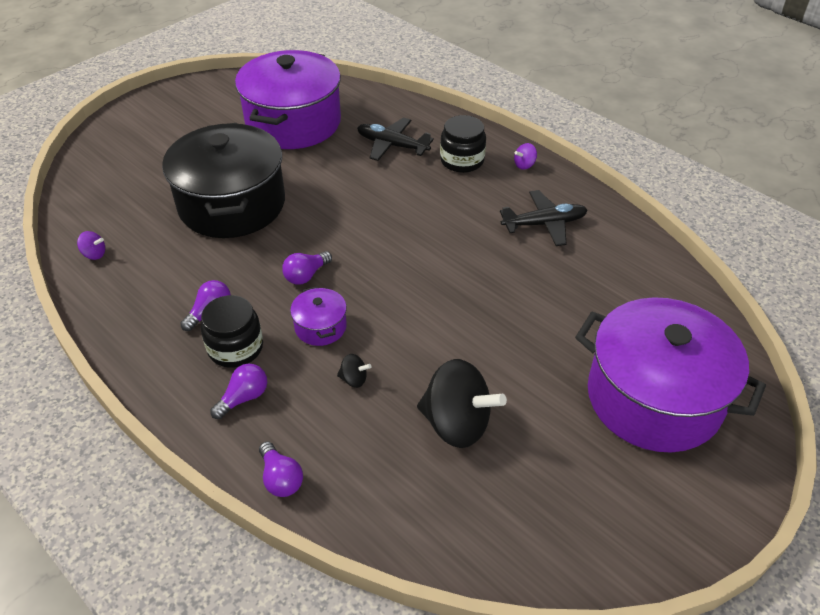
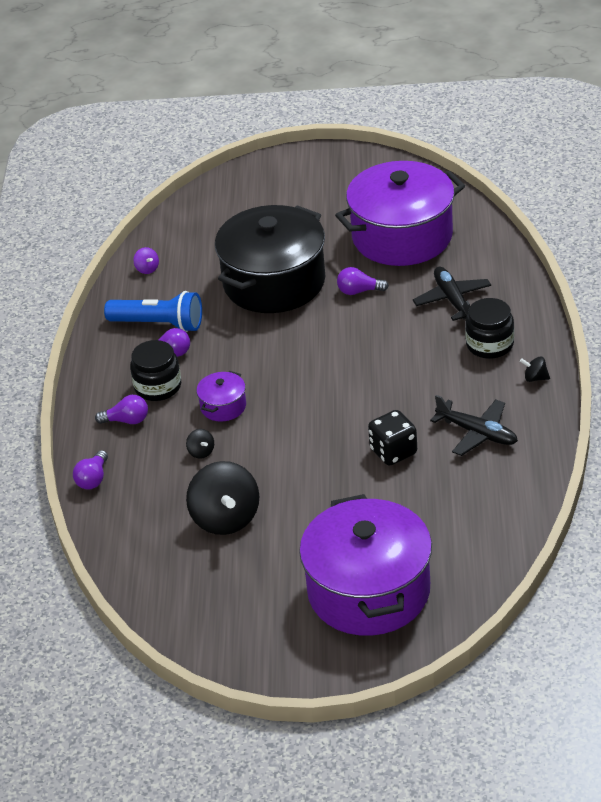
camera: 50 degrees right, 5 degrees down
purple light bulb [282,251,332,285] -> purple light bulb moved to [337,267,389,295]
purple spinning top [514,143,537,170] -> black spinning top [520,356,550,382]
none -> blue flashlight [104,291,202,332]
none -> black dice [368,410,417,466]

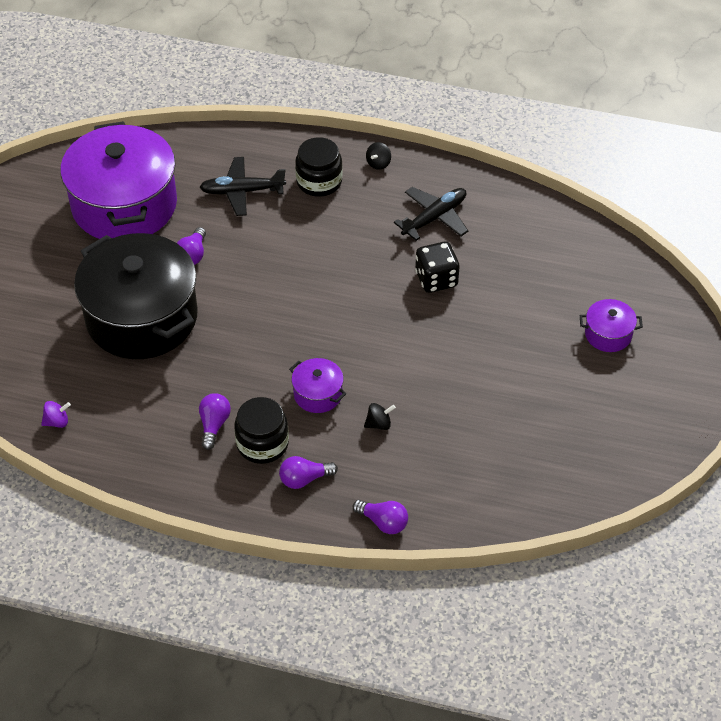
camera: 80 degrees left, 10 degrees up
purple light bulb [95,395,148,424] -> purple light bulb turned 120 degrees counterclockwise [279,456,338,489]
blue flashlight [104,291,202,332] -> none
black spinning top [186,461,259,535] -> none
purple pot [299,494,432,636] -> purple pot [580,299,643,352], size x0.42

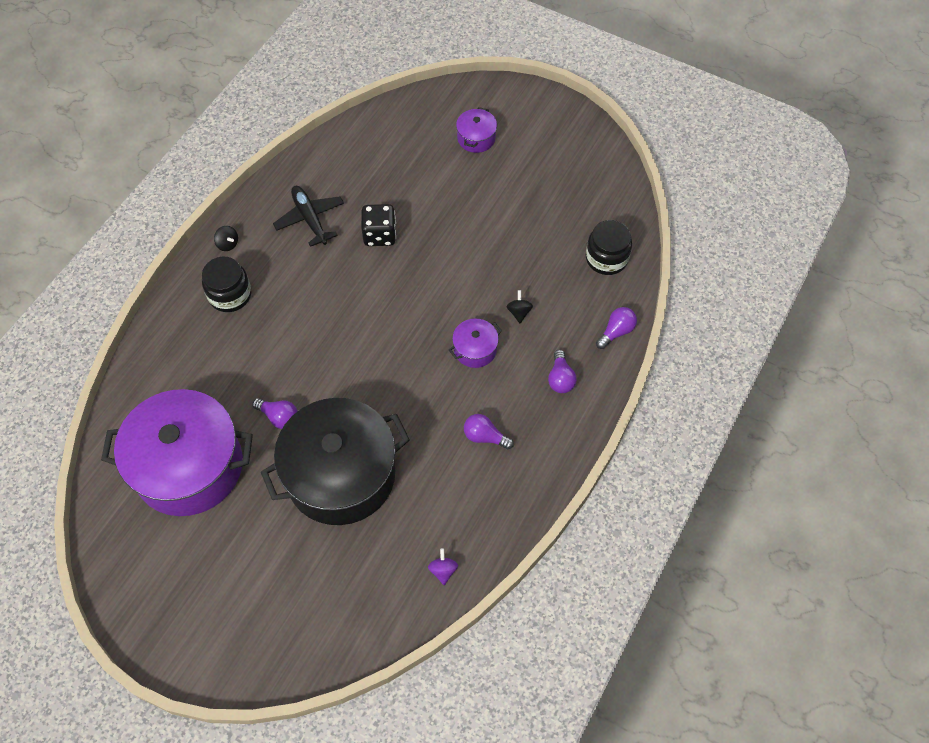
camera: 75 degrees left, 10 degrees up
black plane [200,157,286,216] -> none
black jar [234,397,289,464] -> black jar moved to [586,220,632,275]

